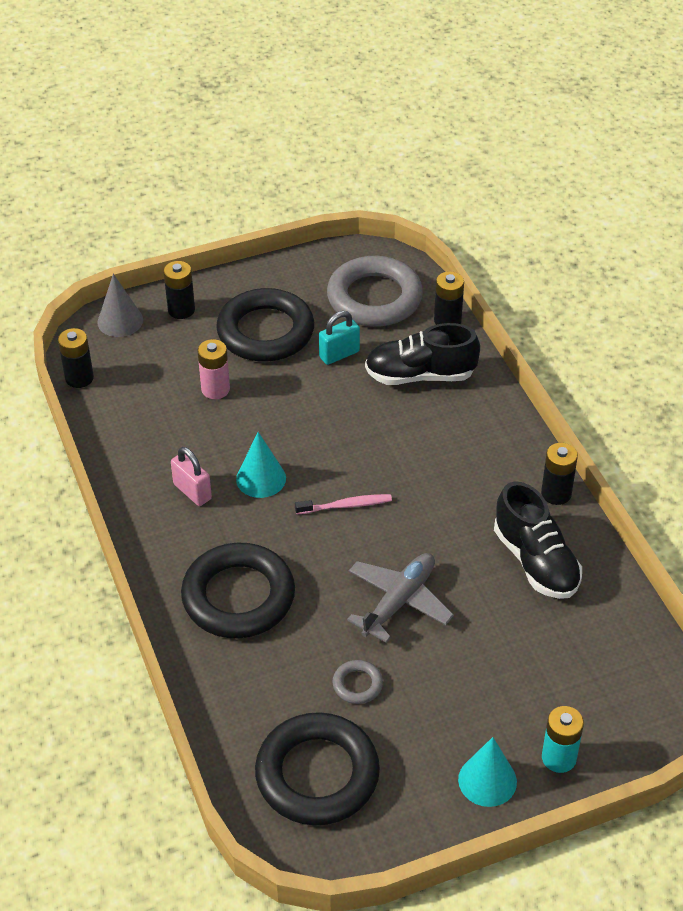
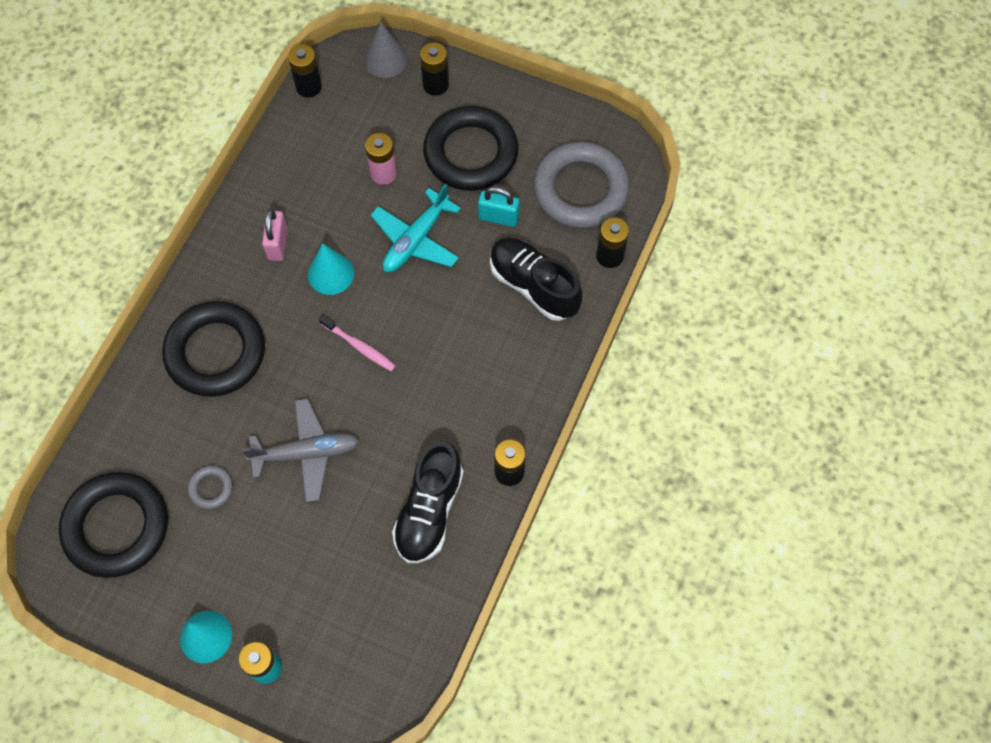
camera: 45 degrees right, 20 degrees up
none -> turquoise plane [371,184,461,272]

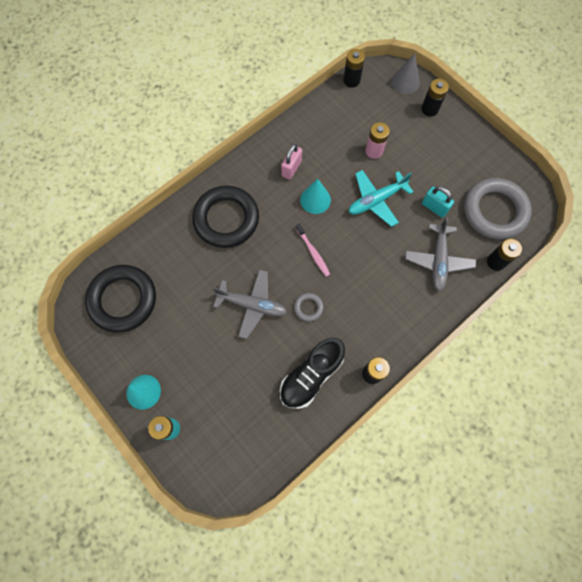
camera: 25 degrees right, 5 degrees up
grey ring [188,466,233,509] -> grey ring moved to [294,293,324,322]
black ring [423,106,518,191] -> none
black shoe [490,238,582,321] -> grey plane [405,217,476,291]

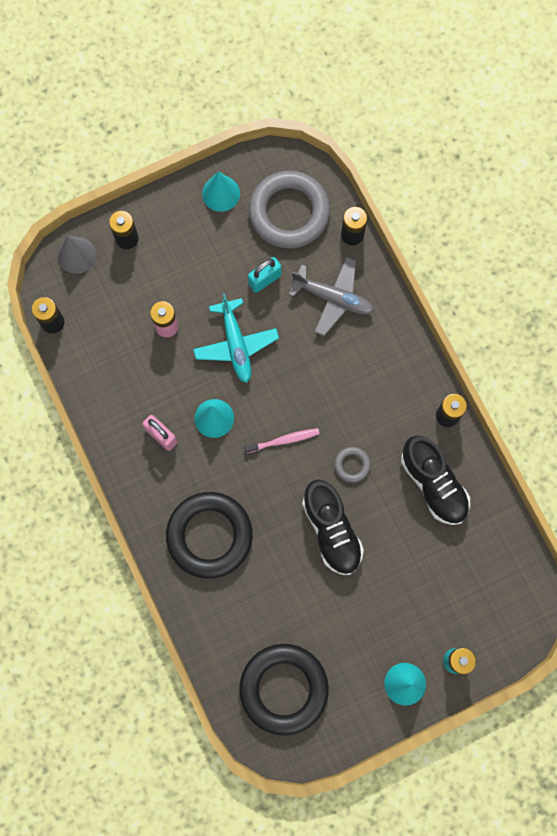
camera: 75 degrees left, 5 degrees up
grey plane [212,269,287,339] -> black shoe [302,480,364,575]
none -> turquoise cone [202,171,240,212]

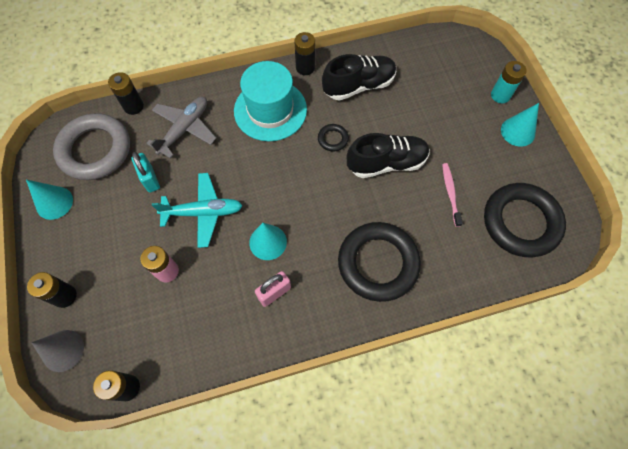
camera: 80 degrees left, 10 degrees down
pink toothbrush [244,428,320,453] -> pink toothbrush moved to [442,163,463,227]
grey ring [334,447,371,482] -> black ring [318,124,349,151]
none -> turquoise hat [234,61,307,141]

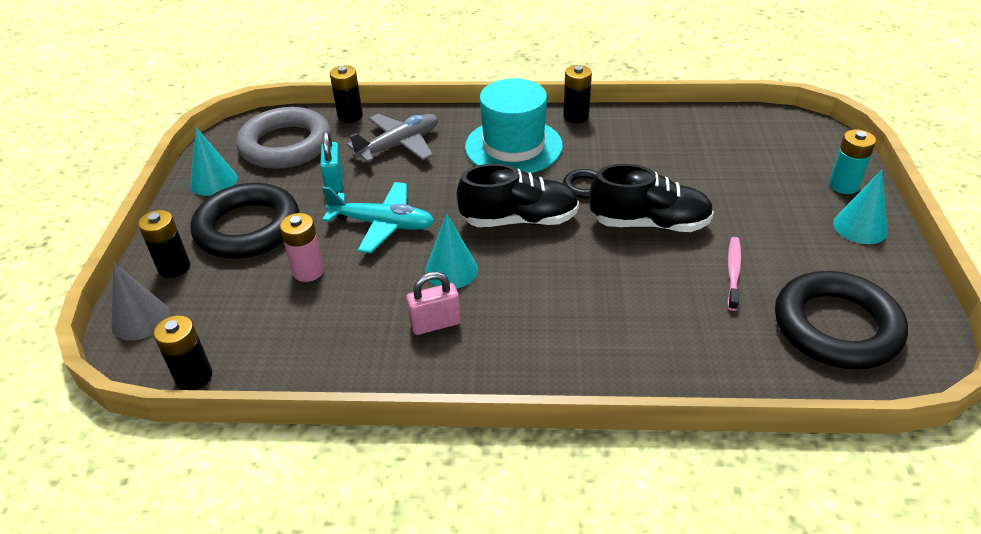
camera: 20 degrees right, 25 degrees down
black shoe [322,54,396,101] -> black shoe moved to [457,164,579,227]
black ring [338,222,421,302] -> black ring moved to [191,183,299,259]

